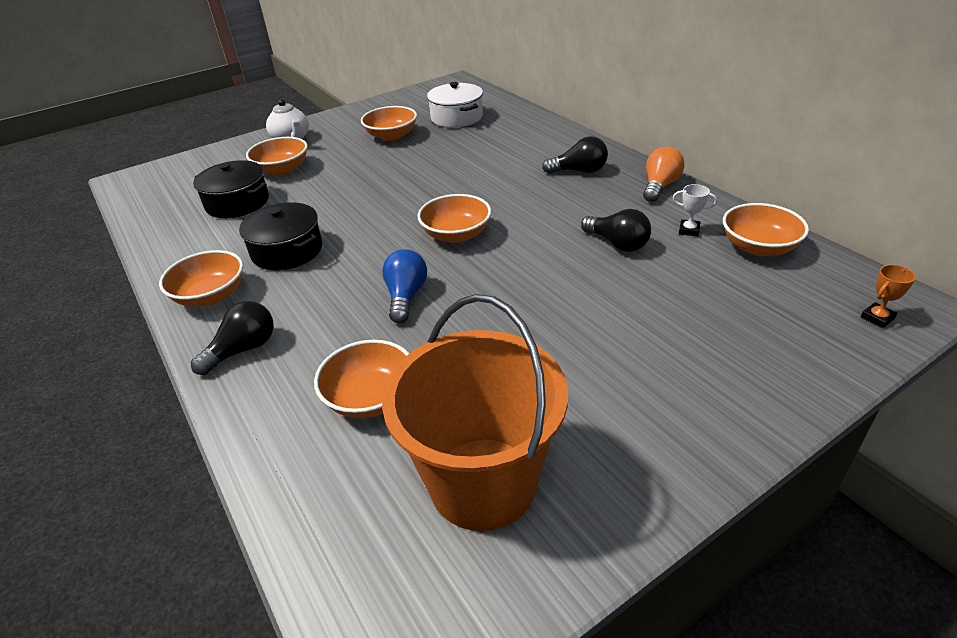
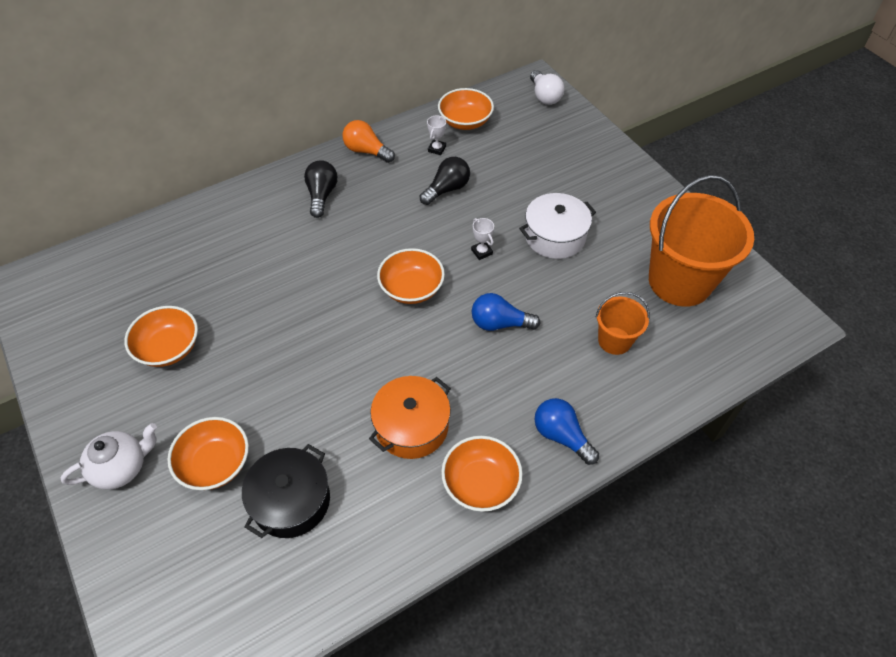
camera: 90 degrees left, 15 degrees up
black light bulb [191,301,274,375] -> blue light bulb [534,398,599,465]
black pot [239,202,322,271] -> orange pot [369,376,451,459]
orange bowl [314,340,409,418] -> orange bucket [596,292,650,355]
white pot [427,82,483,128] -> white pot moved to [519,193,596,259]
orange trophy [861,265,916,328] -> white light bulb [530,70,565,105]
none -> white trophy [471,218,494,260]

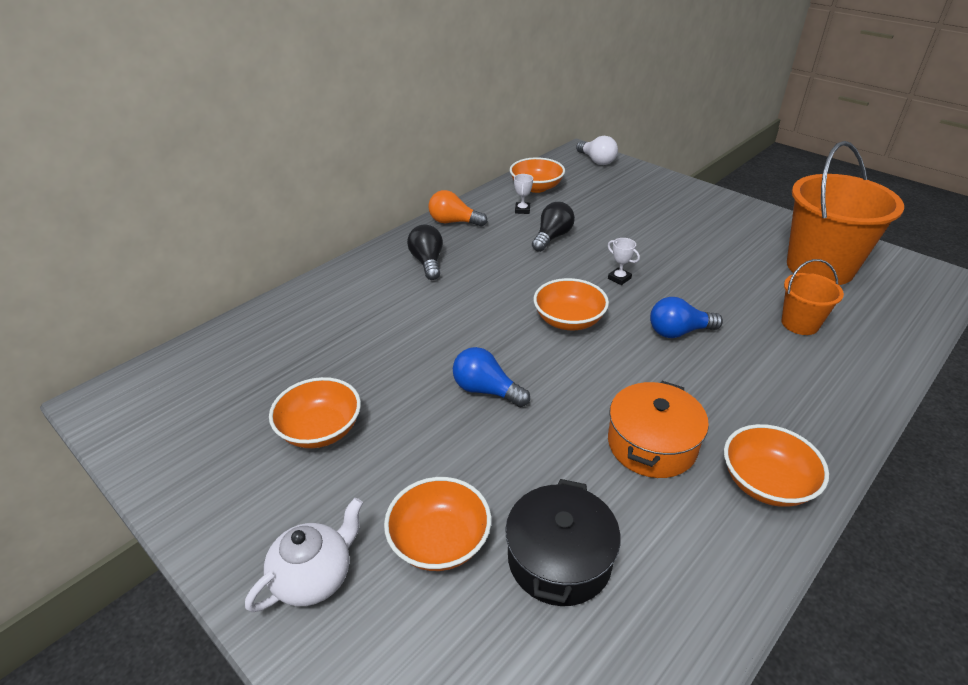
camera: 15 degrees left, 15 degrees down
white pot [519,193,596,259] -> none
blue light bulb [534,398,599,465] -> blue light bulb moved to [453,347,530,407]

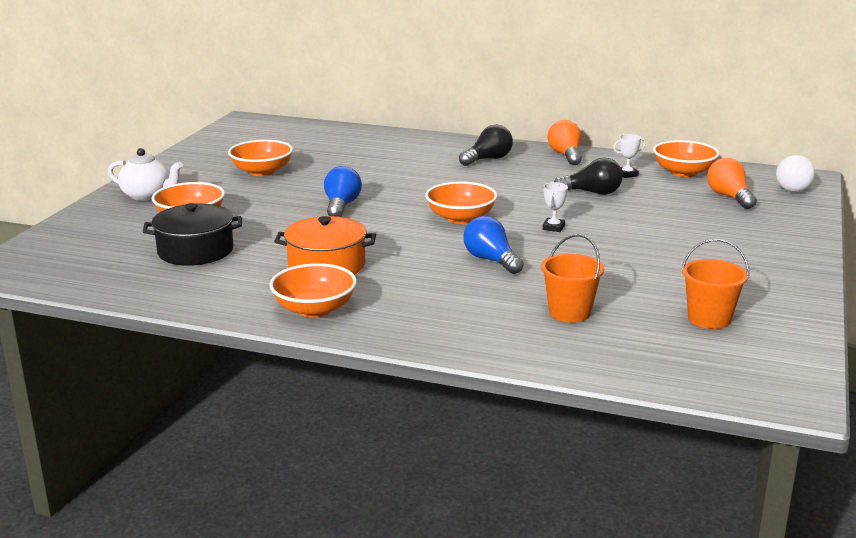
camera: 65 degrees right, 15 degrees down
orange bucket [787,141,904,285] -> orange bucket [682,239,749,329], size x0.50
none -> orange light bulb [707,158,757,209]

